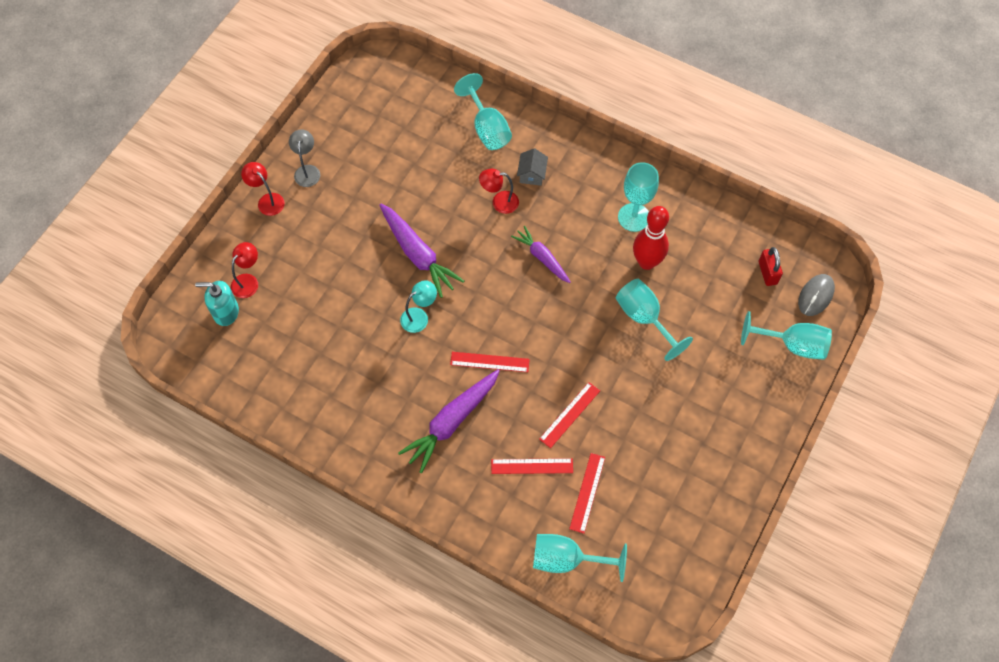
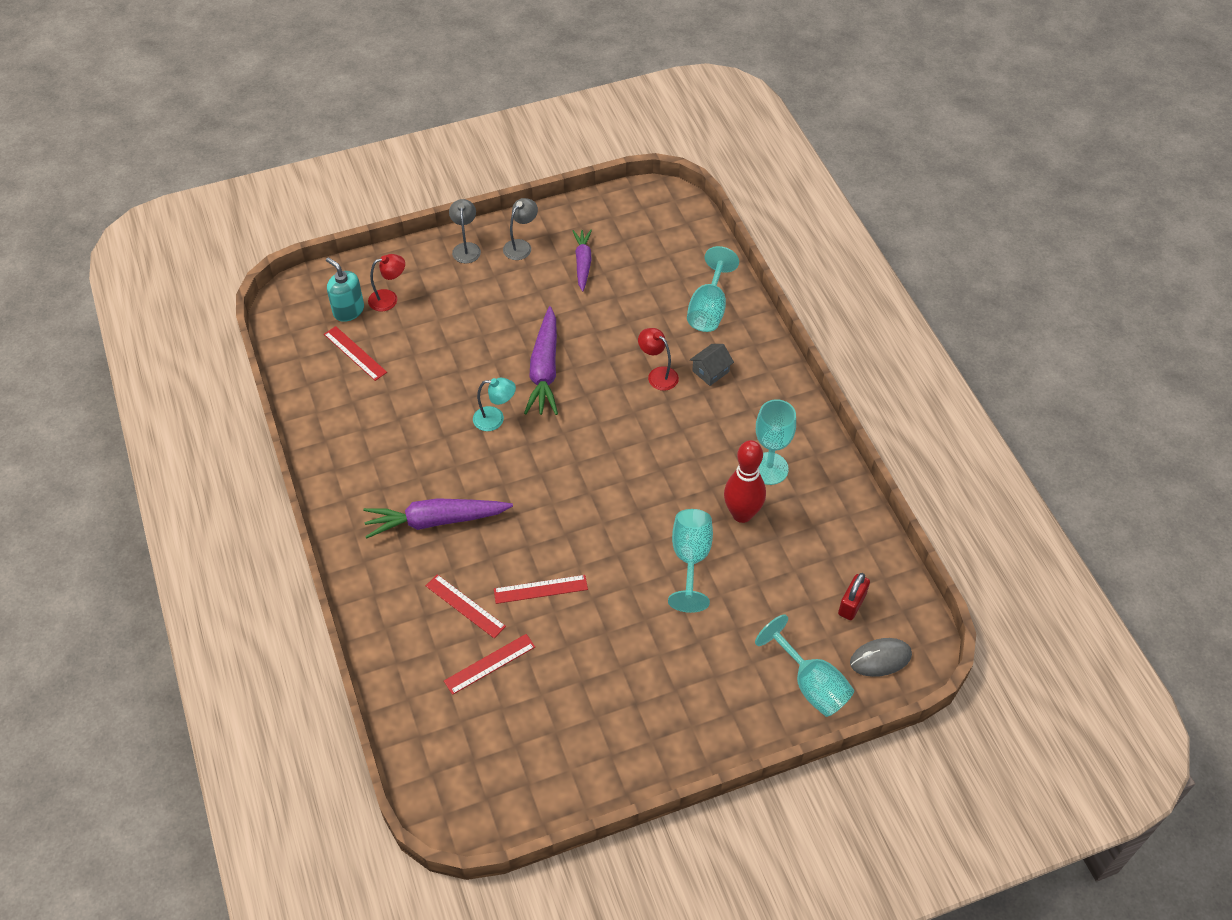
camera: 40 degrees right, 10 degrees down
red lamp [241,162,285,216] -> grey lamp [449,199,481,263]
red ruler [450,352,530,372] -> red ruler moved to [324,326,387,381]
purple carrot [511,226,571,283] -> purple carrot moved to [572,230,592,292]
turquoise goblet [533,534,627,582] -> none

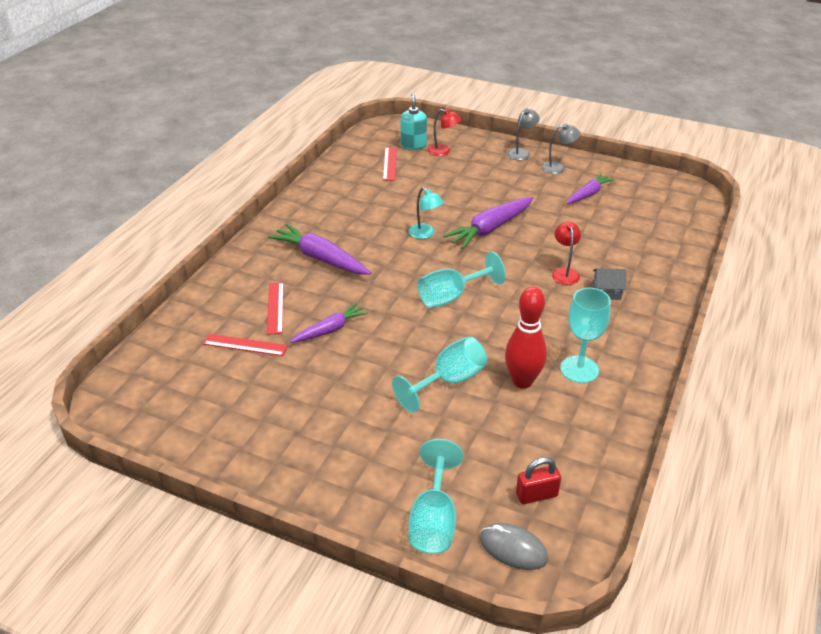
camera: 45 degrees right, 15 degrees down
red ruler [494,575,588,604] -> purple carrot [290,303,368,343]
turquoise goblet [687,246,739,332] -> turquoise goblet moved to [417,251,506,308]

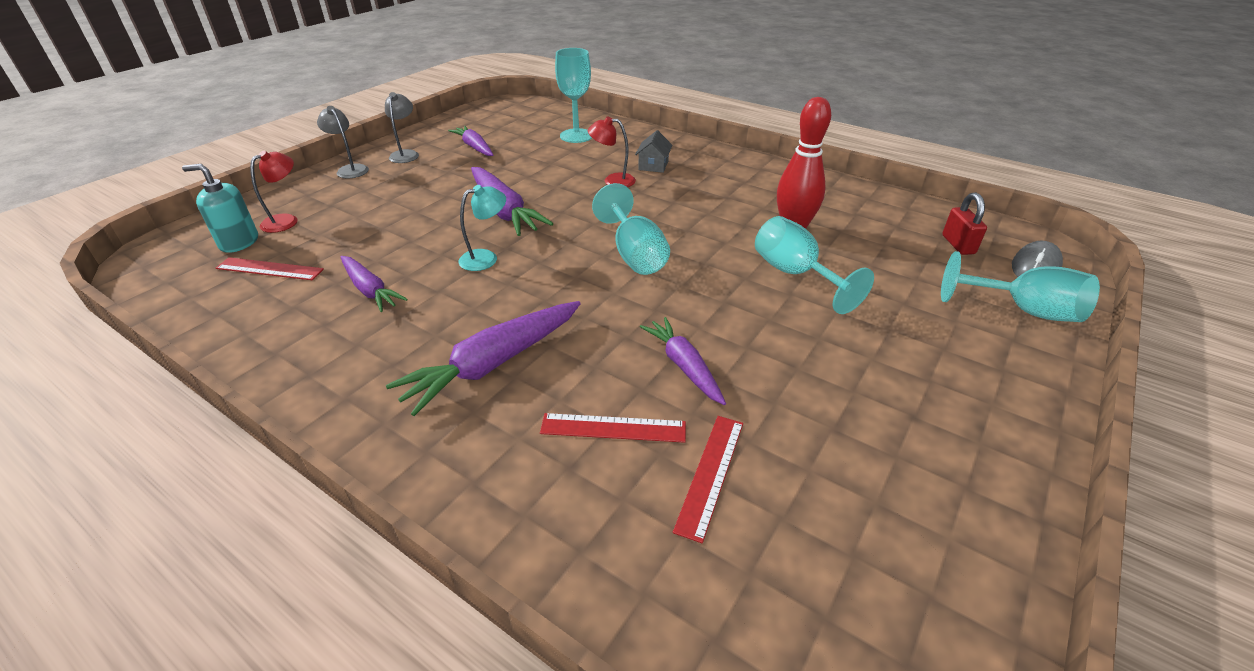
camera: 80 degrees left, 0 degrees up
turquoise goblet [560,288,611,383] -> turquoise goblet moved to [555,48,592,143]
none -> purple carrot [340,256,408,312]

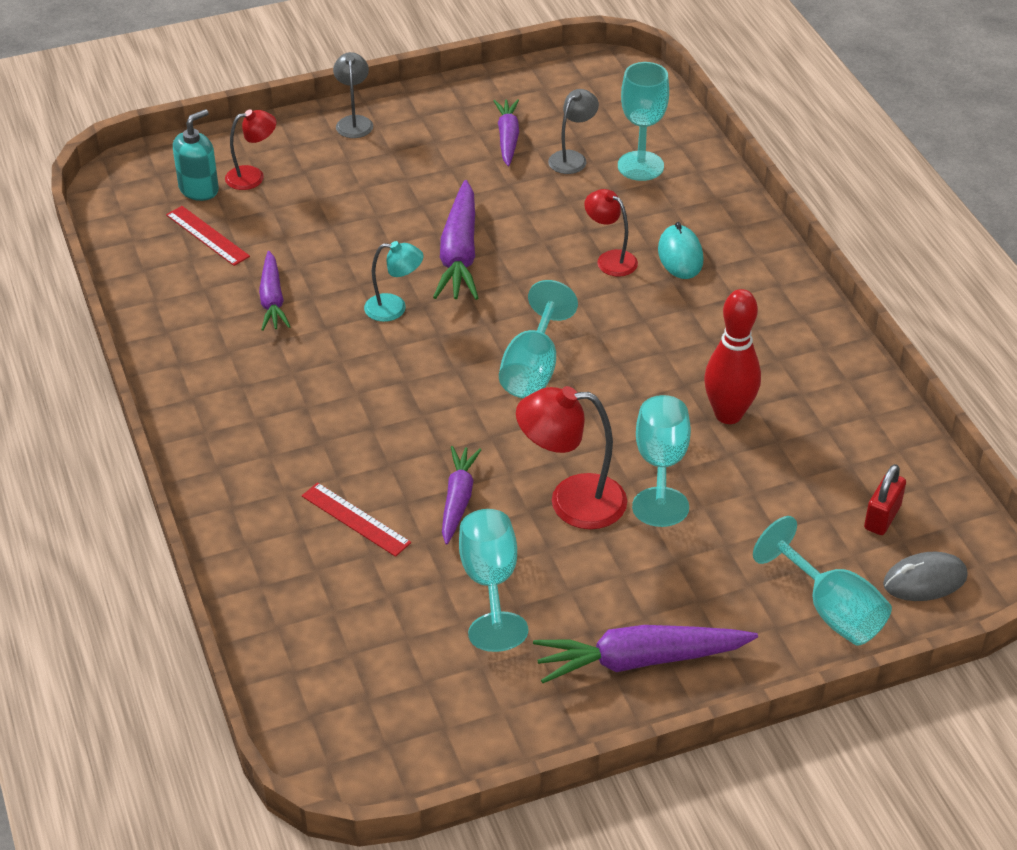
camera: 35 degrees right, 5 degrees up
turquoise soap dispenser [182,164,258,253] -> turquoise soap dispenser turned 90 degrees clockwise [173,109,219,201]
grey lamp [385,92,419,163] -> grey lamp moved to [548,89,599,174]
purple carrot [386,301,581,416] -> purple carrot moved to [533,625,758,683]
grey house [635,130,672,173] -> turquoise mouse [658,222,704,279]
red ruler [673,416,743,543] -> none
none -> turquoise goblet [459,509,528,652]
none -> red lamp [516,386,627,529]

